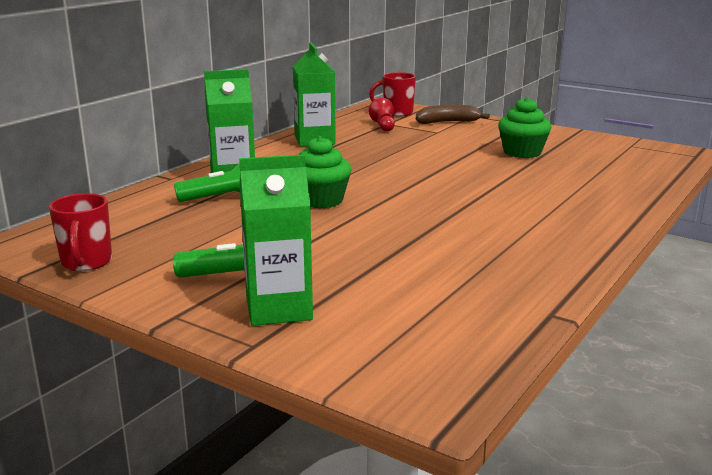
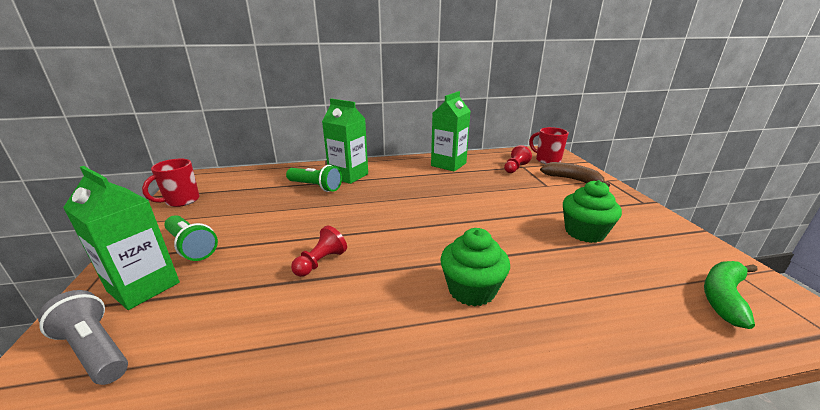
camera: 45 degrees right, 5 degrees up
green cupcake [299,136,352,209] -> green cupcake moved to [440,228,510,306]
none -> grey flashlight [38,290,128,385]
none -> red pawn [291,225,347,277]
none -> green banana [704,261,758,329]

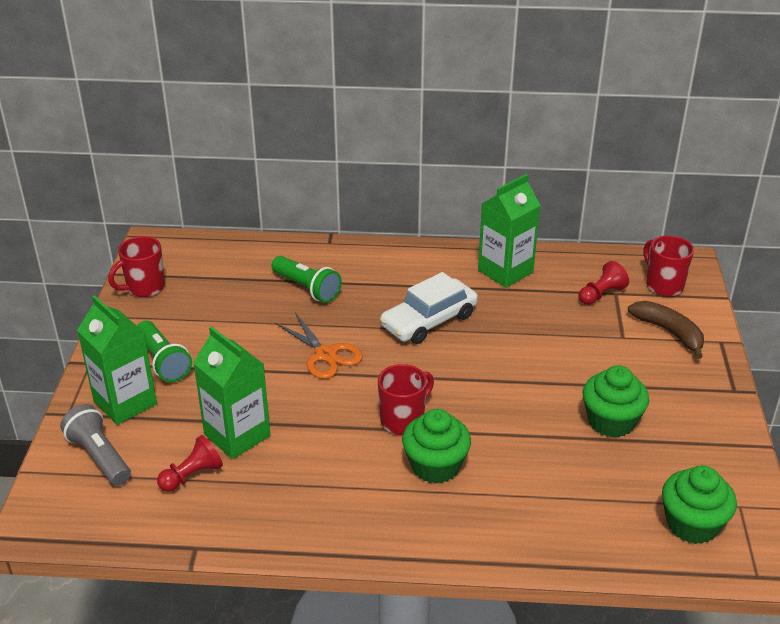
camera: 15 degrees right, 10 degrees up
red pawn [291,225,347,277] -> red pawn moved to [157,435,223,492]
green carton [322,98,368,184] -> green carton moved to [193,326,270,459]
green banana [704,261,758,329] -> green cupcake [662,466,737,544]
none -> orange scissors [275,313,363,379]
none -> red mug [378,364,434,435]
none -> white car [380,272,478,344]

